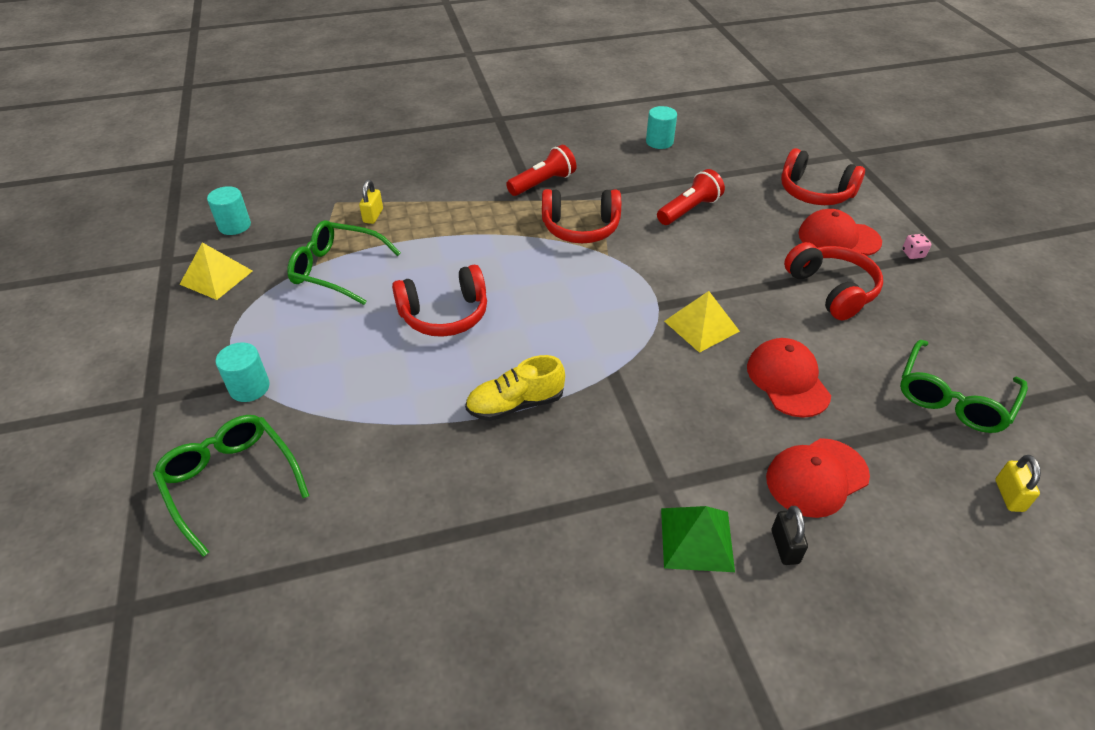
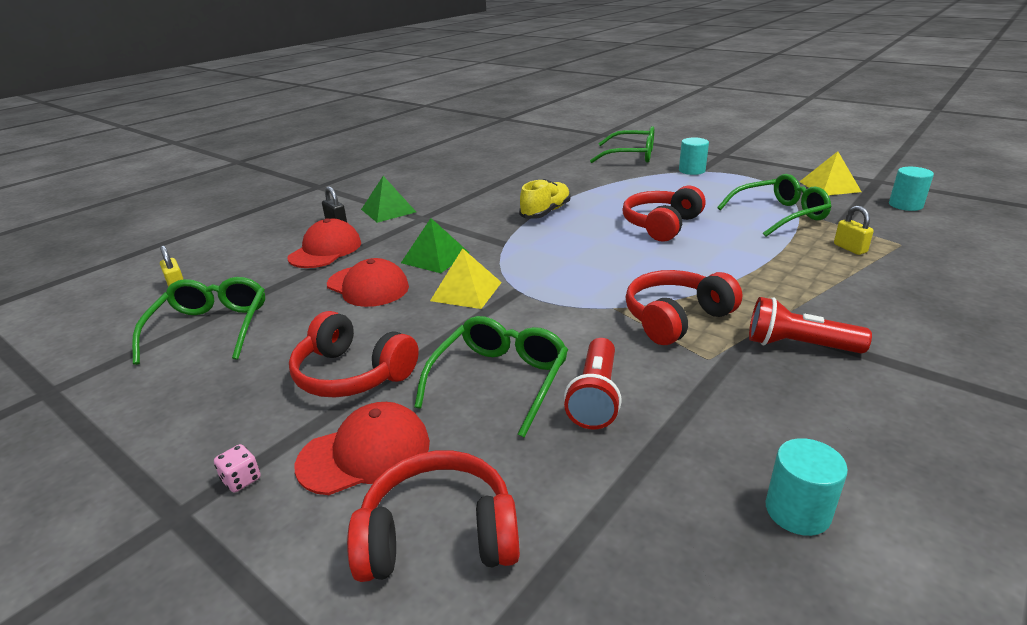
camera: 145 degrees right, 15 degrees down
red flashlight [506,145,576,196] -> red flashlight turned 90 degrees clockwise [749,297,872,354]
none -> green pyramid [401,218,469,273]
none -> green glasses [414,316,568,438]

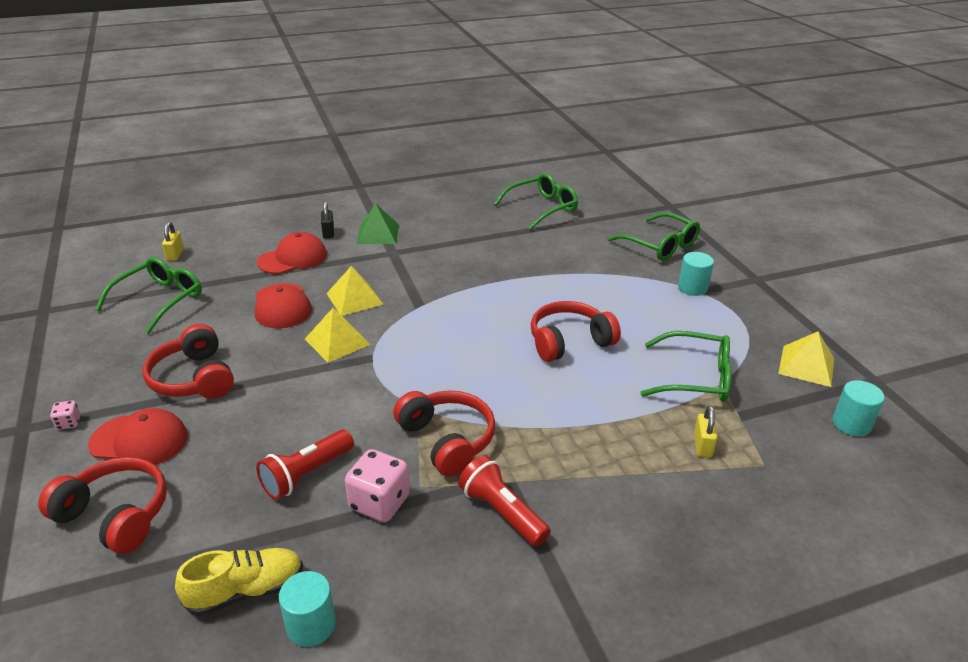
camera: 30 degrees right, 5 degrees up
green pyramid [401,218,469,273] -> yellow pyramid [326,266,384,316]
green glasses [414,316,568,438] -> green glasses moved to [494,173,578,230]
yellow shoe [519,179,571,219] -> yellow shoe moved to [175,548,303,616]
red headphones [626,270,742,345] -> red headphones turned 60 degrees clockwise [393,391,495,477]
none -> pink dice [345,449,410,522]

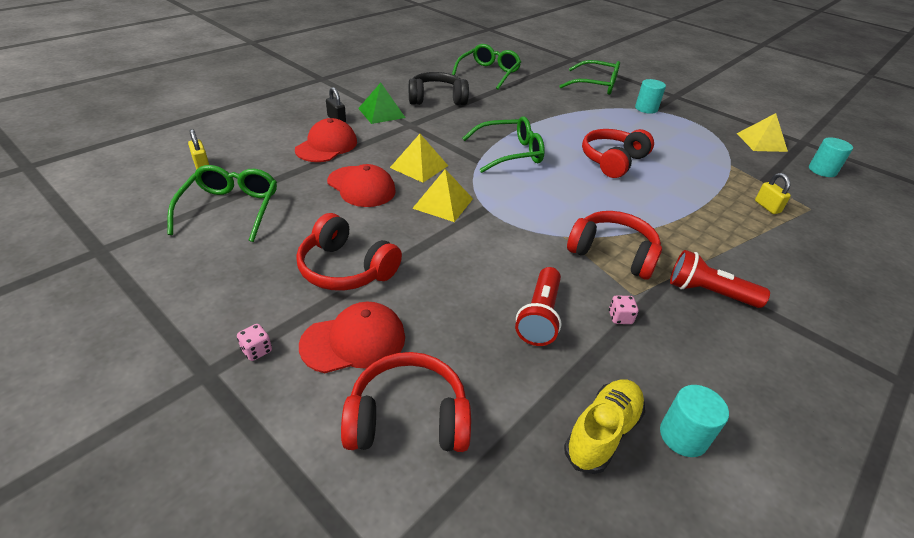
camera: 30 degrees left, 5 degrees up
pink dice [345,449,410,522] -> pink dice [609,295,638,324], size x0.48
green glasses [640,331,732,402] -> green glasses moved to [462,116,545,173]
none -> black headphones [409,72,469,105]

